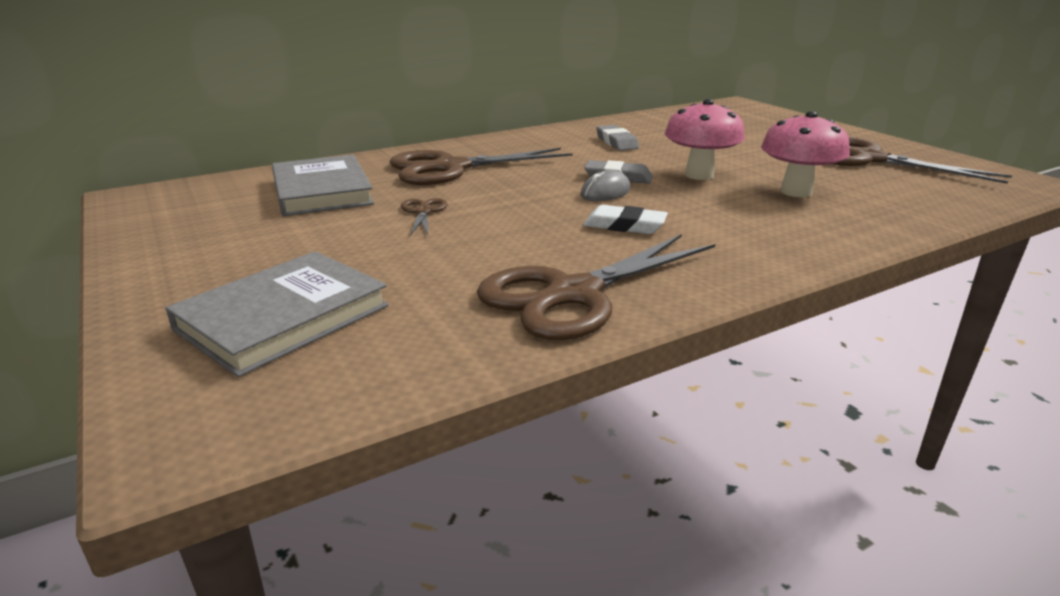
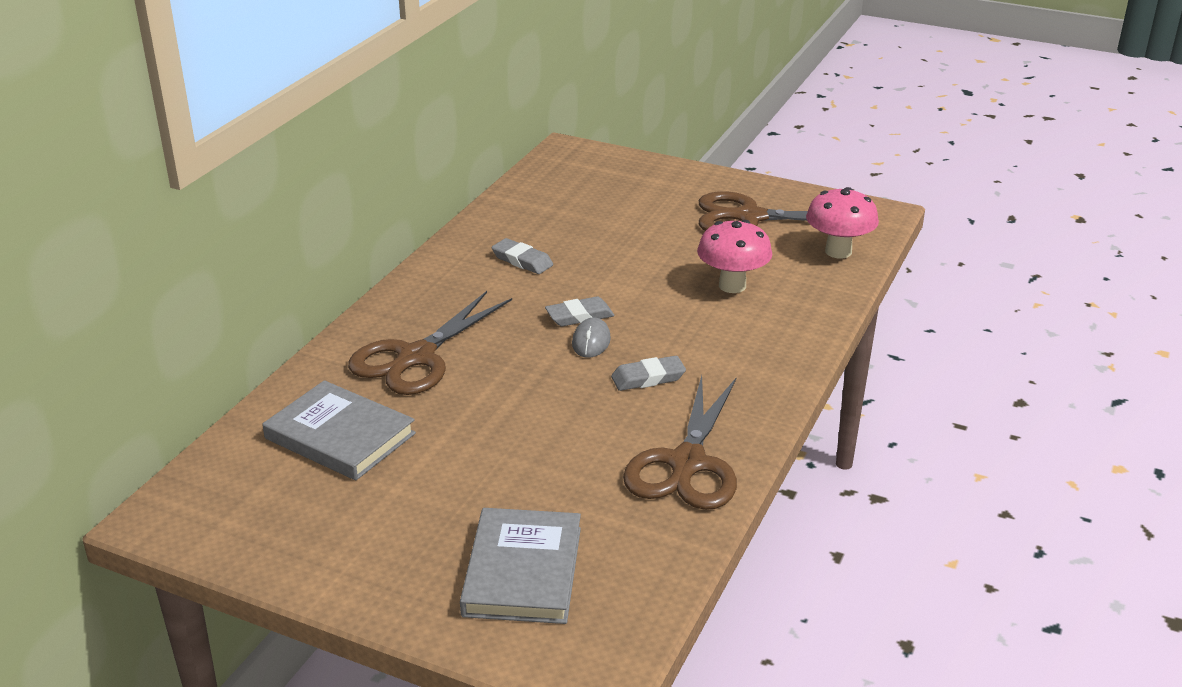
camera: 35 degrees left, 5 degrees up
brown scissors [401,198,448,236] -> none
white eraser [583,205,668,234] -> grey eraser [611,356,686,391]
pink mushroom [665,99,745,180] -> pink mushroom moved to [806,187,879,259]

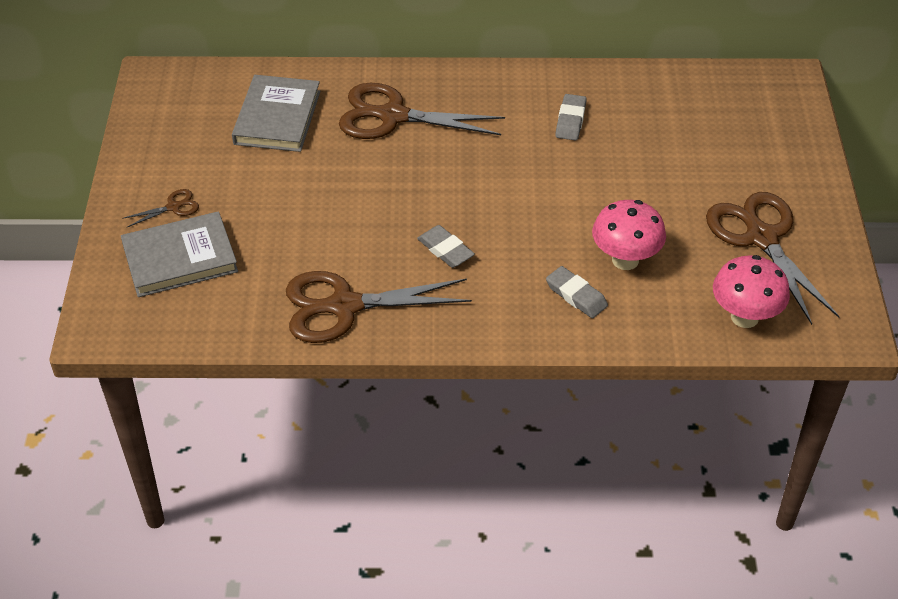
camera: 65 degrees right, 15 degrees up
grey eraser [545,297,615,327] -> grey eraser moved to [546,266,608,318]
grey mouse [572,317,611,358] -> none
none -> brown scissors [122,189,199,227]

